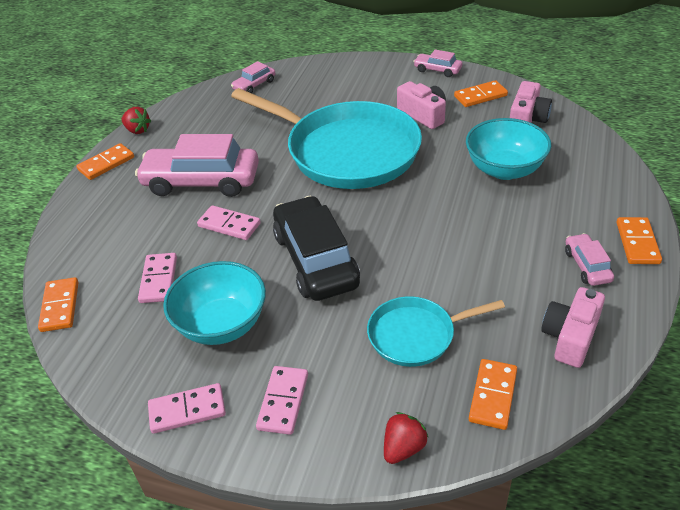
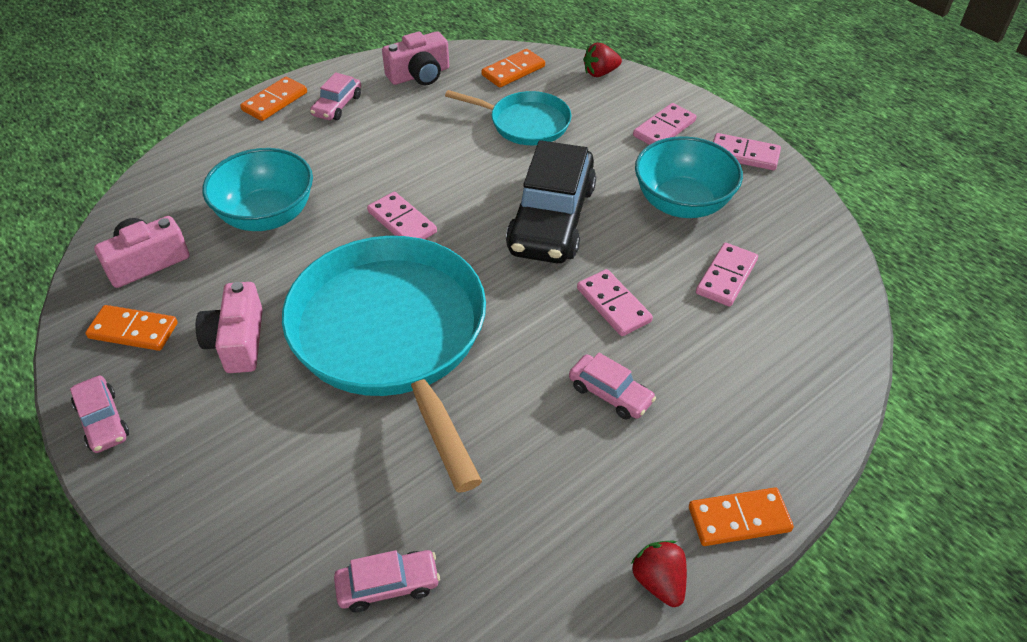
camera: 150 degrees left, 5 degrees up
orange domino [38,277,79,332] -> none
pink car [135,134,259,197] -> pink car [569,353,656,420], size x0.47
none -> pink domino [367,192,437,240]

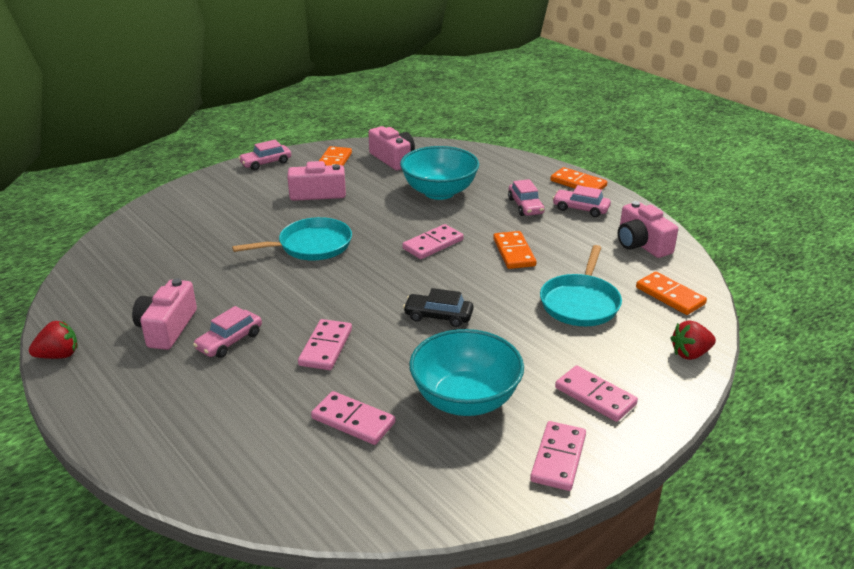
camera: 90 degrees right, 15 degrees down
turquoise pan [282,236,486,493] -> turquoise pan [232,217,352,260], size x0.50
pink car [334,550,440,612] -> pink car moved to [508,179,545,216]
black car [506,140,596,263] -> black car [403,288,473,327], size x0.47
pink domino [577,269,653,336] -> pink domino turned 45 degrees counterclockwise [298,319,352,370]
red strawberry [583,43,622,77] -> red strawberry turned 90 degrees counterclockwise [670,321,716,360]
orange domino [689,487,794,546] -> orange domino moved to [493,231,537,269]
none -> pink camera [132,278,197,350]

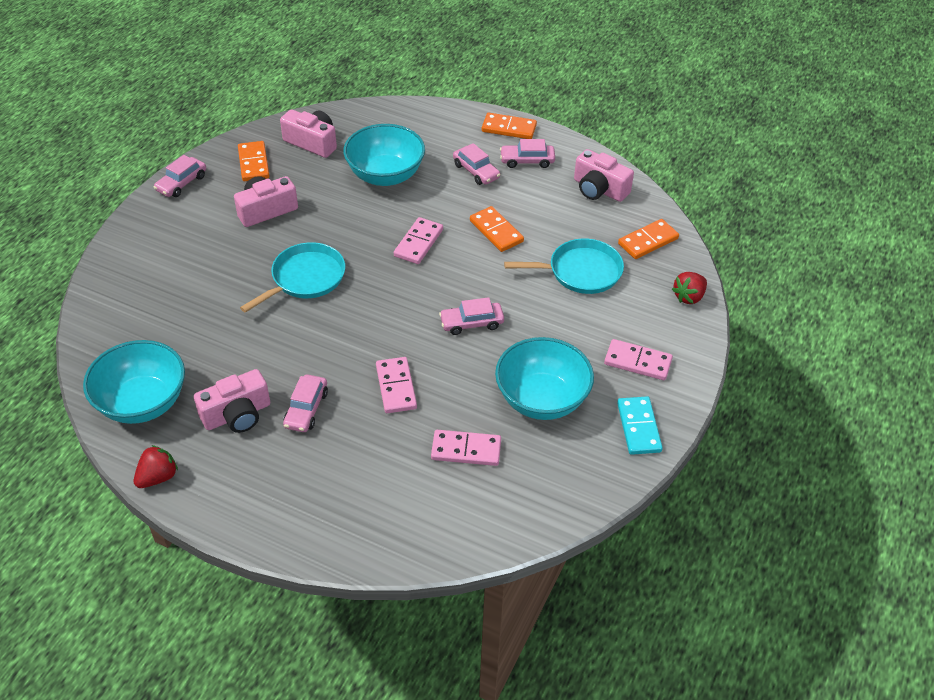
camera: 25 degrees left, 15 degrees up
pink camera [132,278,197,350] -> pink camera turned 105 degrees counterclockwise [194,369,270,433]
black car [403,288,473,327] -> pink car [439,297,504,335]
pink domino [530,421,586,491] -> turquoise domino [617,396,663,455]
turquoise pan [540,245,622,326] -> turquoise pan turned 90 degrees counterclockwise [504,238,624,294]
orange domino [636,272,707,315] -> orange domino turned 60 degrees counterclockwise [618,219,679,259]
none -> turquoise bowl [83,340,185,424]

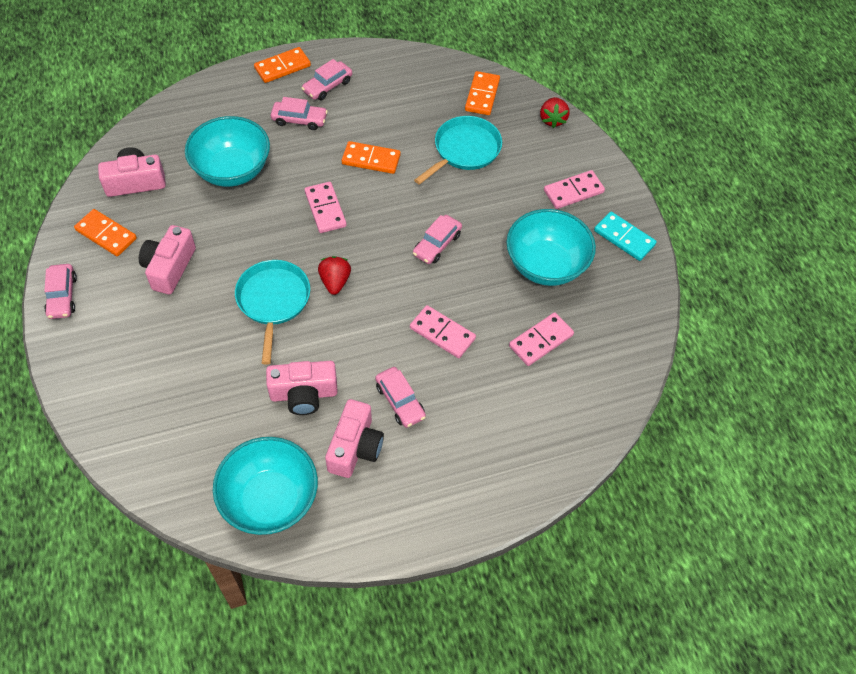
camera: 45 degrees left, 10 degrees up
red strawberry [134,445,178,488] -> red strawberry moved to [318,256,351,295]
pink camera [574,149,634,202] -> pink camera moved to [266,361,338,415]

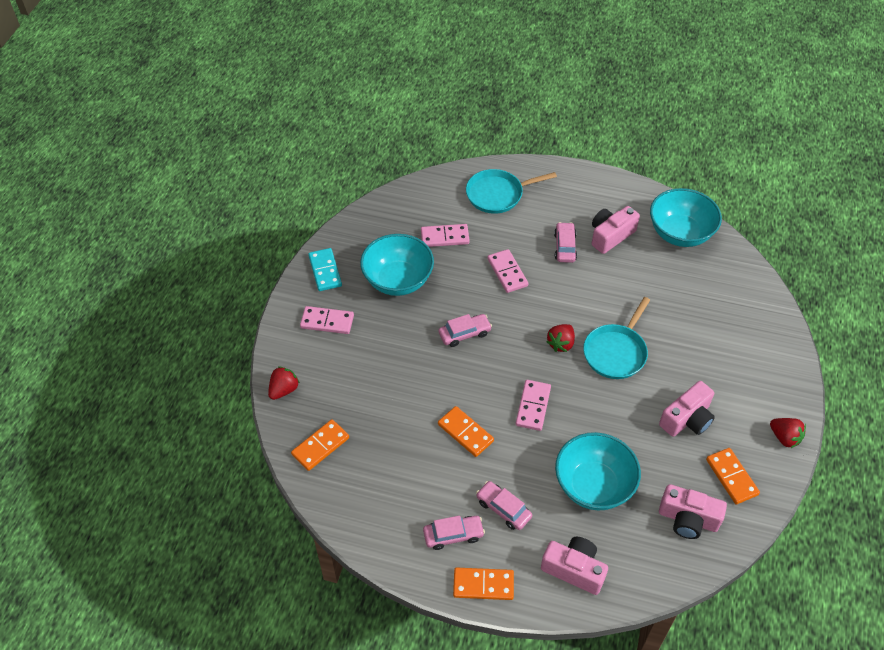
camera: 145 degrees left, 5 degrees down
pink car [44,264,77,319] -> red strawberry [770,418,806,448]
pink camera [266,361,338,415] -> pink camera moved to [541,537,608,595]
turquoise pan [414,116,502,185] -> turquoise pan moved to [466,169,557,214]

